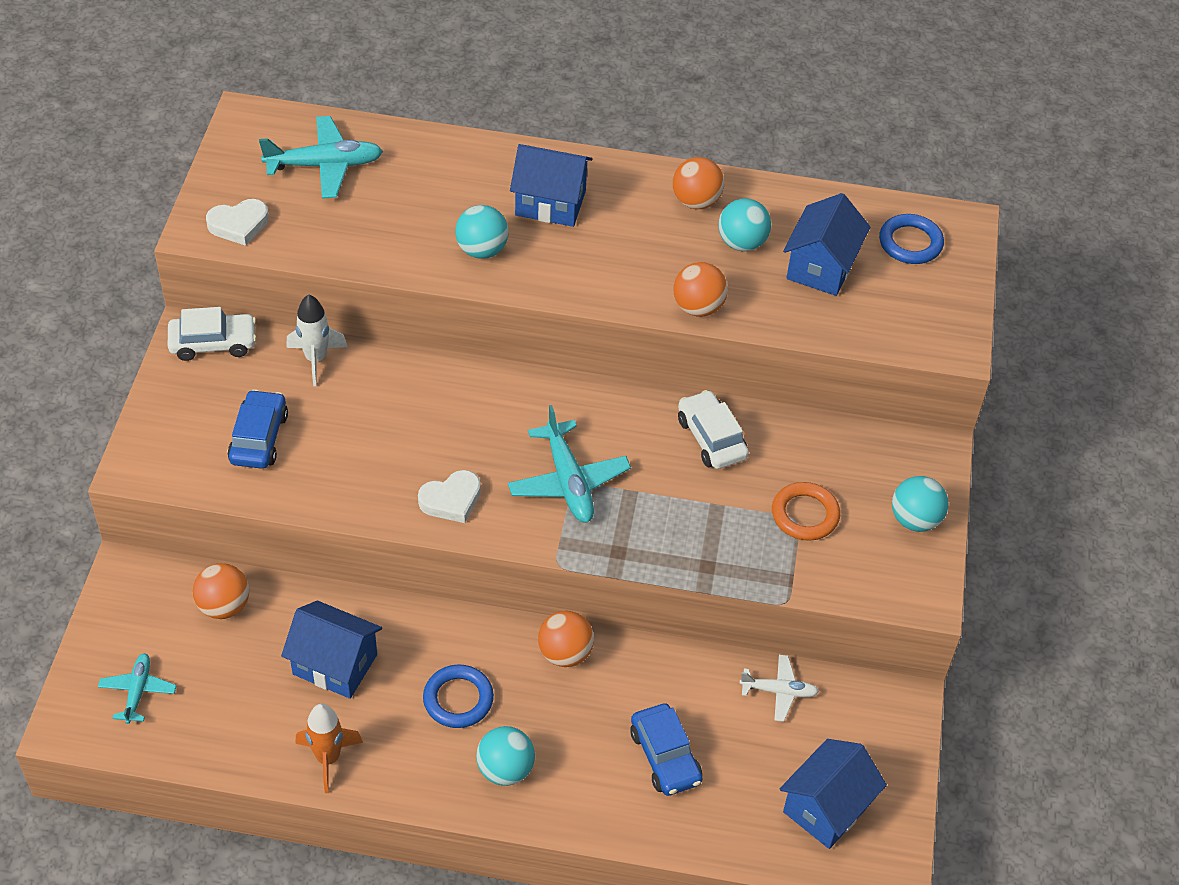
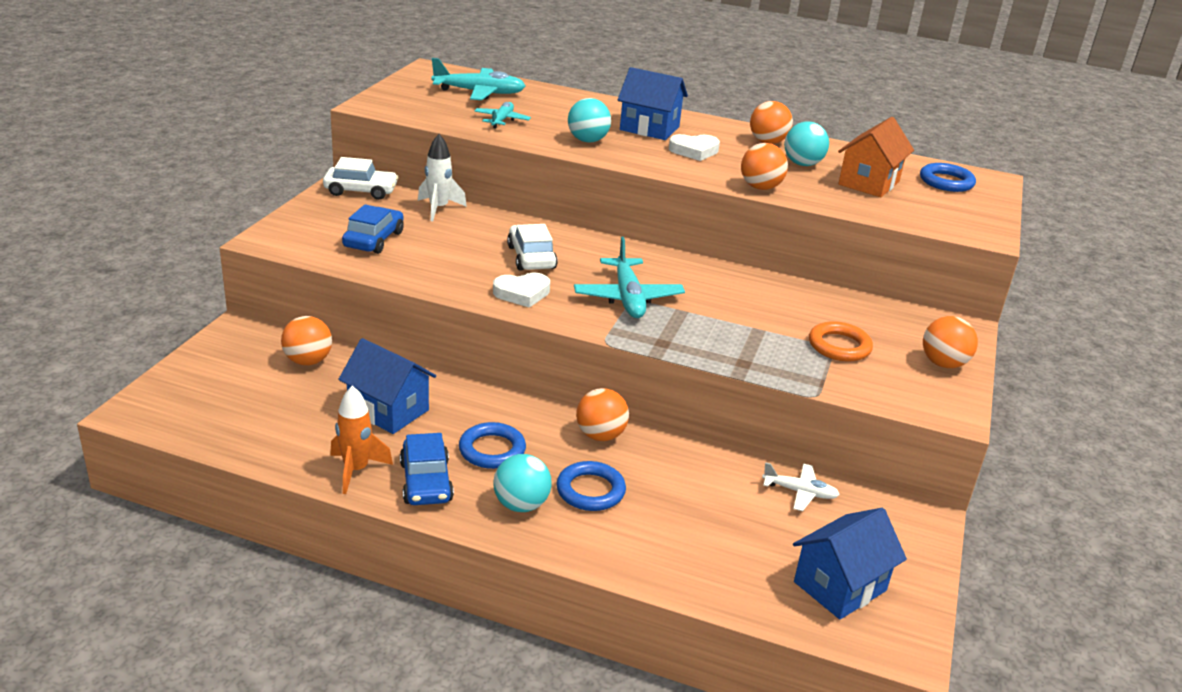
camera: 10 degrees right, 20 degrees down
turquoise plane [98,653,177,724] -> turquoise plane moved to [474,102,531,128]
white heart [206,199,269,246] -> white heart moved to [669,134,720,161]
blue car [630,703,702,796] -> blue car moved to [400,433,454,505]
white car [678,390,749,469] -> white car moved to [507,224,558,271]
blue house [783,193,870,296] -> orange house [838,117,914,197]
turquoise ball [892,476,949,532] -> orange ball [923,316,978,368]
none -> blue ring [556,461,626,511]

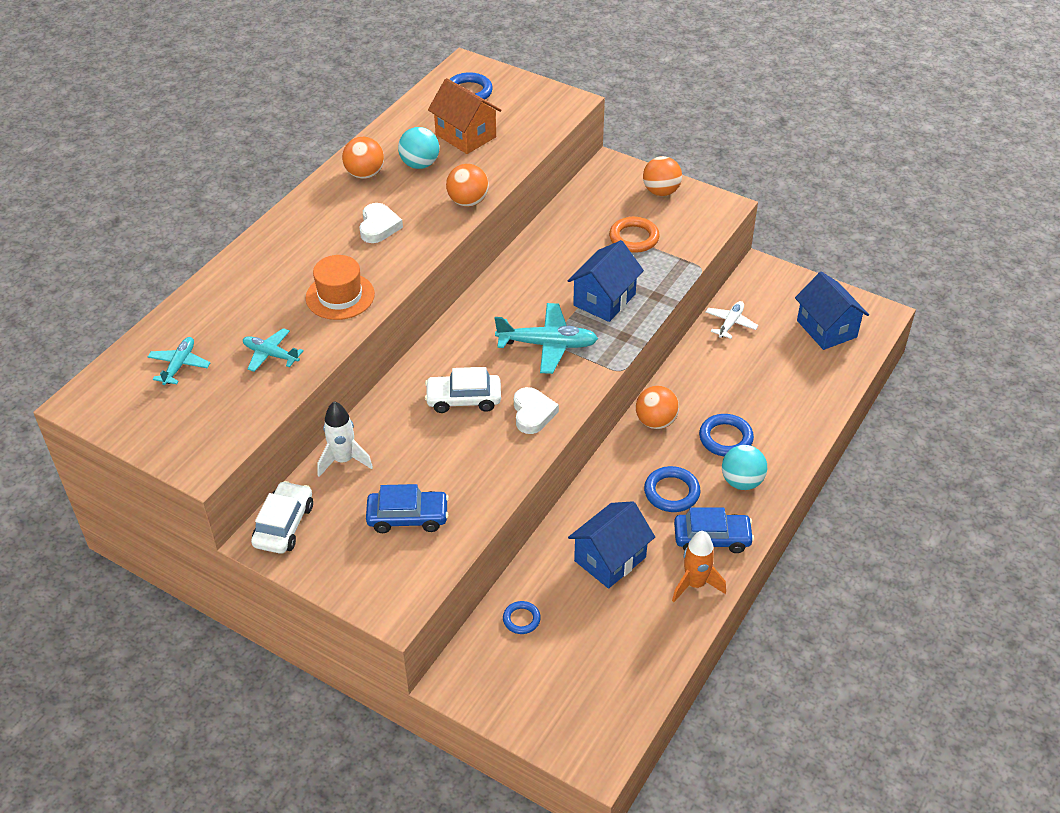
camera: 75 degrees left, 15 degrees up
orange ball [281,316,332,365] -> blue ring [503,601,541,634]
blue car [342,204,404,254] -> blue car turned 150 degrees clockwise [366,484,449,533]
turquoise plane [432,58,525,100] -> turquoise plane [148,337,210,385], size x0.60
turquoise ball [568,98,611,143] -> orange hat [306,255,375,320]
blue house [618,67,688,140] -> blue house moved to [568,240,644,322]

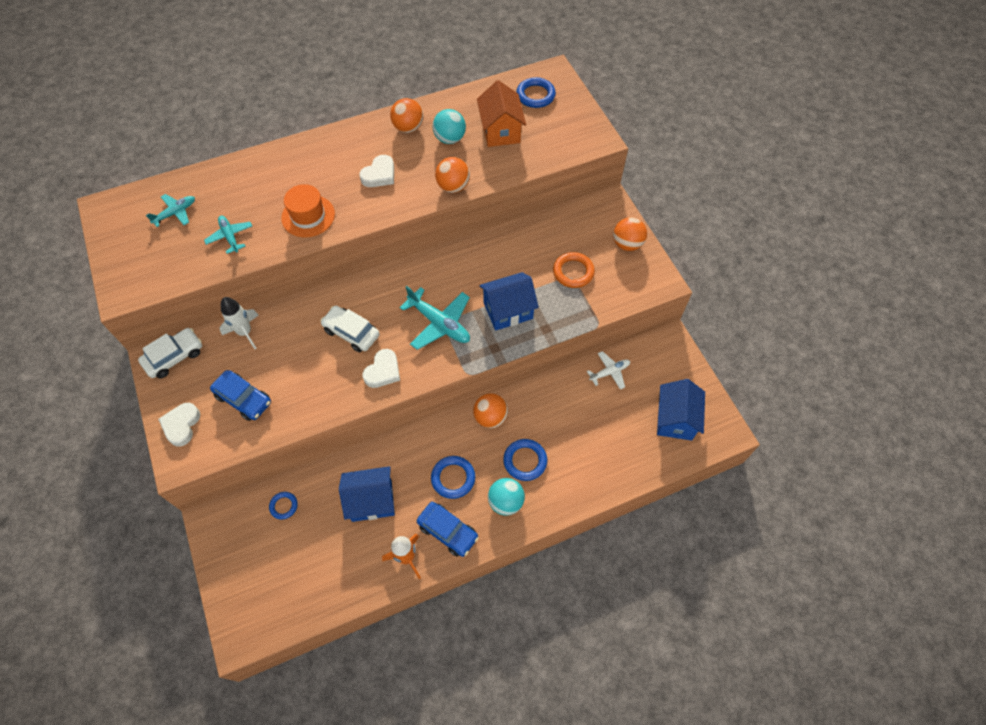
camera: 35 degrees right, 15 degrees up
none -> white heart [158,403,200,446]

